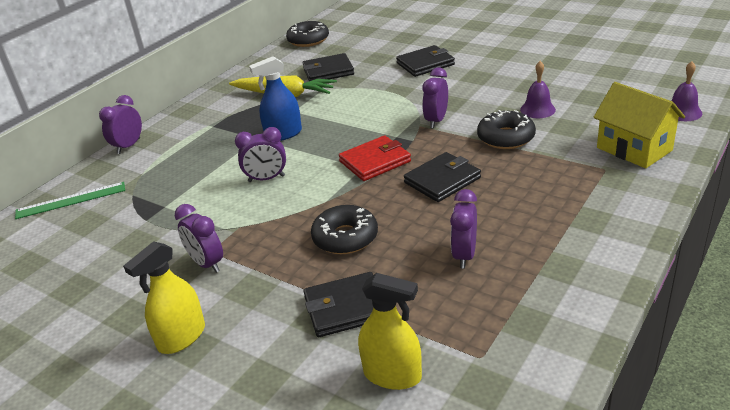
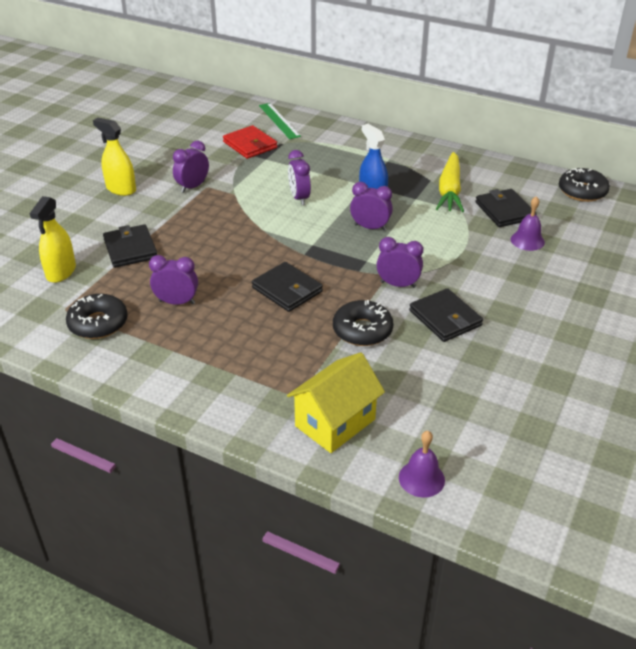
camera: 80 degrees right, 5 degrees up
purple clock [99,95,142,154] -> purple clock moved to [350,182,393,231]
black donut [311,205,378,254] -> black donut moved to [66,294,128,339]
red wallet [339,135,411,181] -> red wallet moved to [223,125,277,159]
black wallet [396,45,455,77] -> black wallet moved to [409,288,483,342]
purple bell [520,61,556,118] -> purple bell moved to [511,196,545,251]

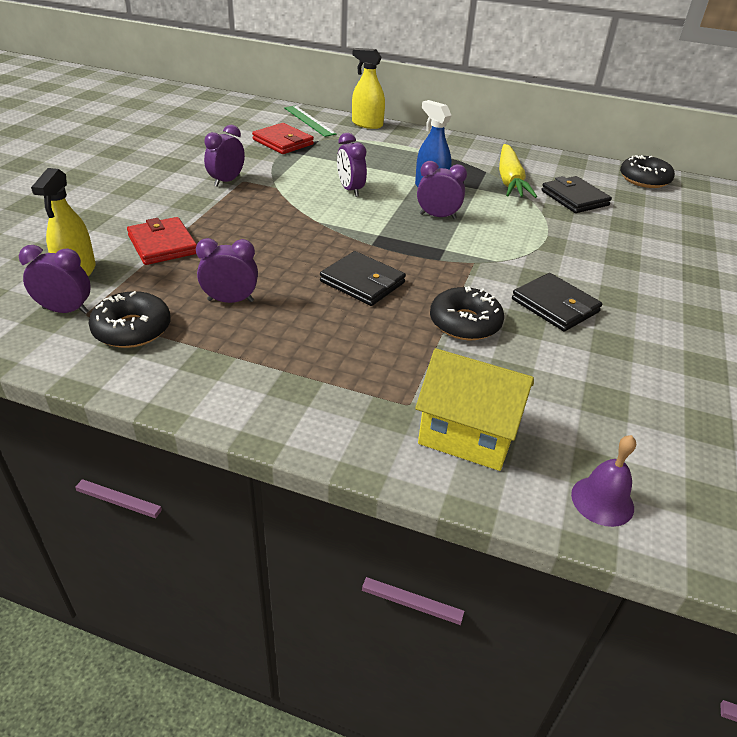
camera: 10 degrees left, 0 degrees up
yellow spray bottle [93,117,136,196] -> yellow spray bottle moved to [352,48,385,129]
black wallet [103,224,157,268] -> red wallet [127,217,197,265]
yellow house [287,352,385,453] -> yellow house turned 75 degrees clockwise [415,348,534,471]
purple clock [376,237,423,288] -> purple clock moved to [19,245,91,314]
purple bell [511,196,545,251] -> none

